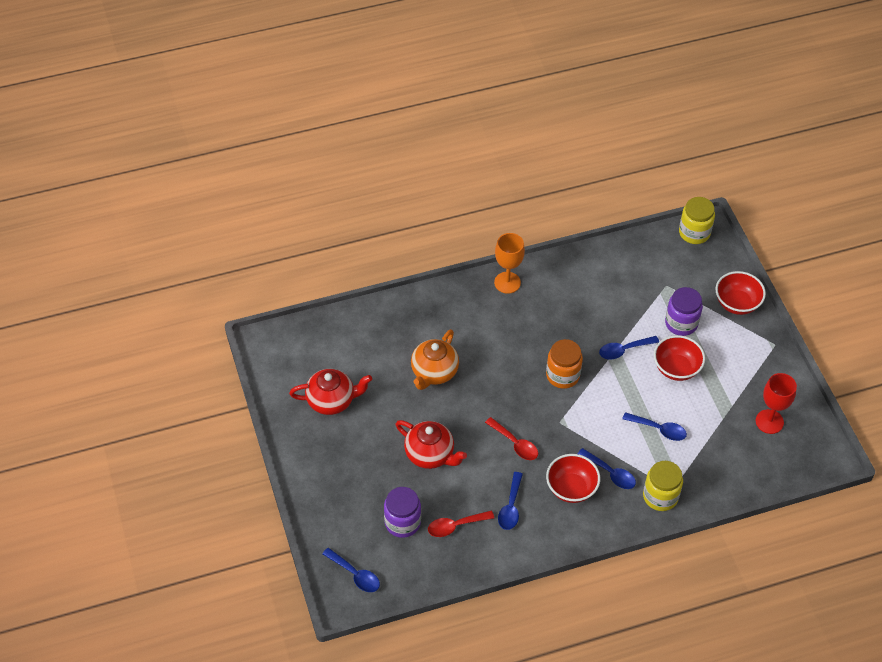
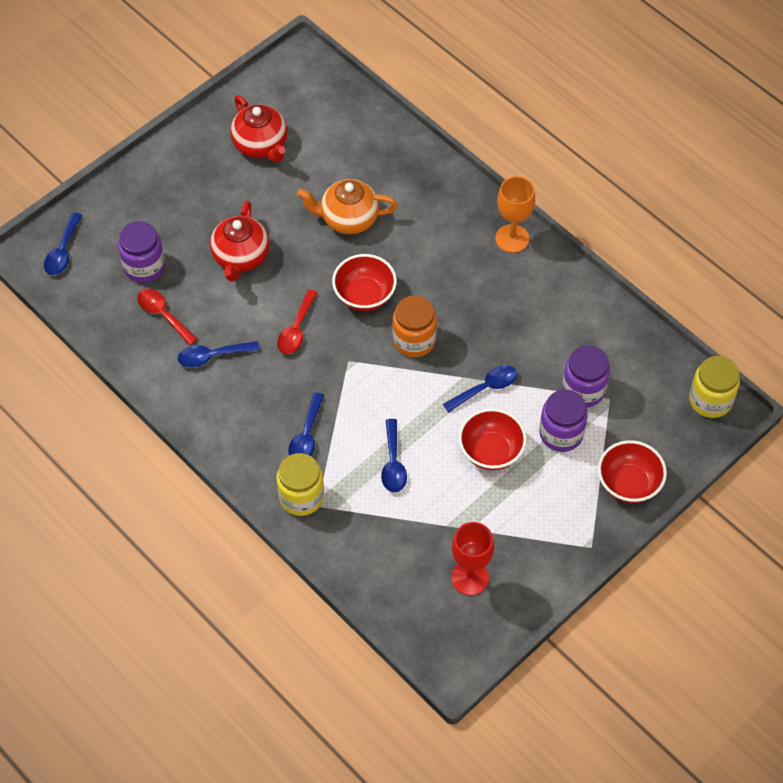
camera: 65 degrees right, 5 degrees up
red bowl [546,454,600,503] -> red bowl moved to [332,254,397,311]
blue spoon [599,336,659,359] -> blue spoon turned 105 degrees clockwise [443,365,517,413]
none -> purple jar [562,345,610,407]

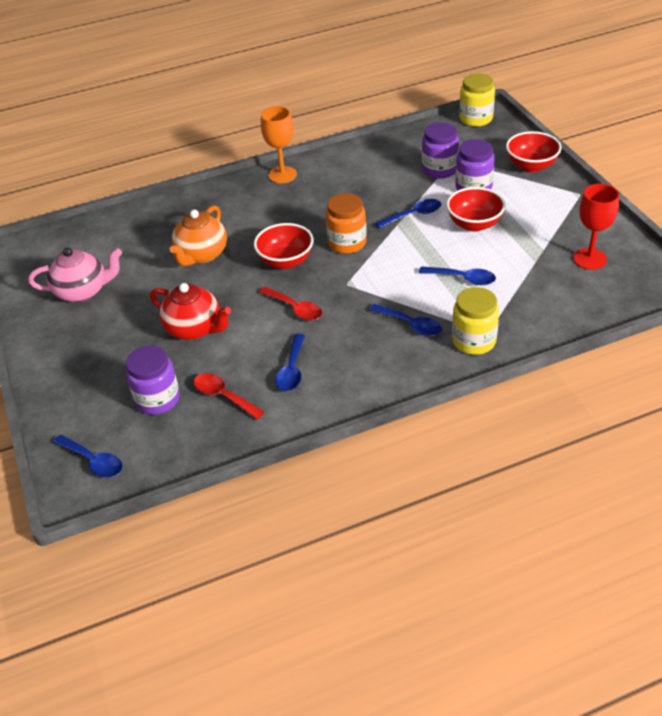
camera: 65 degrees left, 15 degrees down
red spoon [137,288,198,345] -> red spoon turned 60 degrees clockwise [194,373,264,419]
red teapot [230,95,288,162] -> pink teapot [28,247,122,302]
blue spoon [443,365,517,413] -> blue spoon turned 75 degrees clockwise [375,199,441,229]

